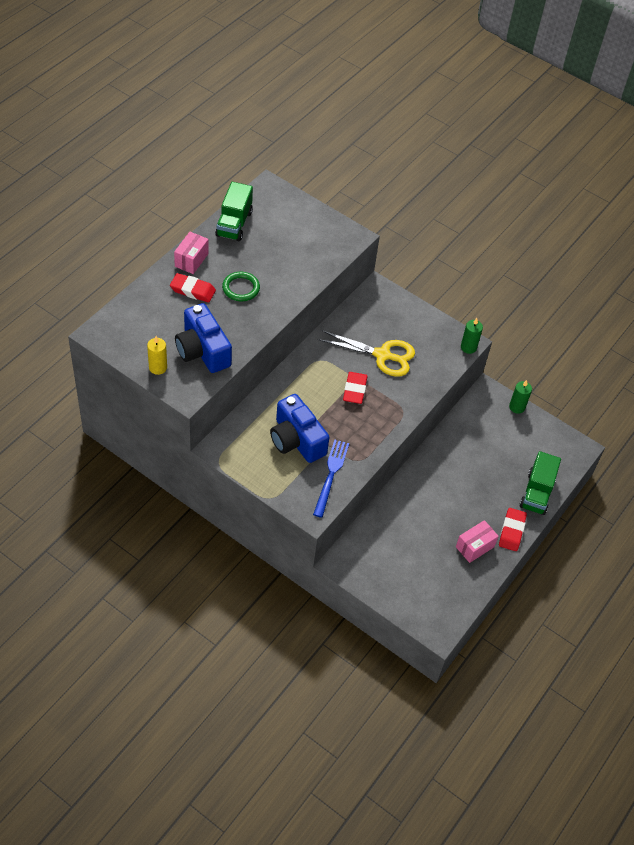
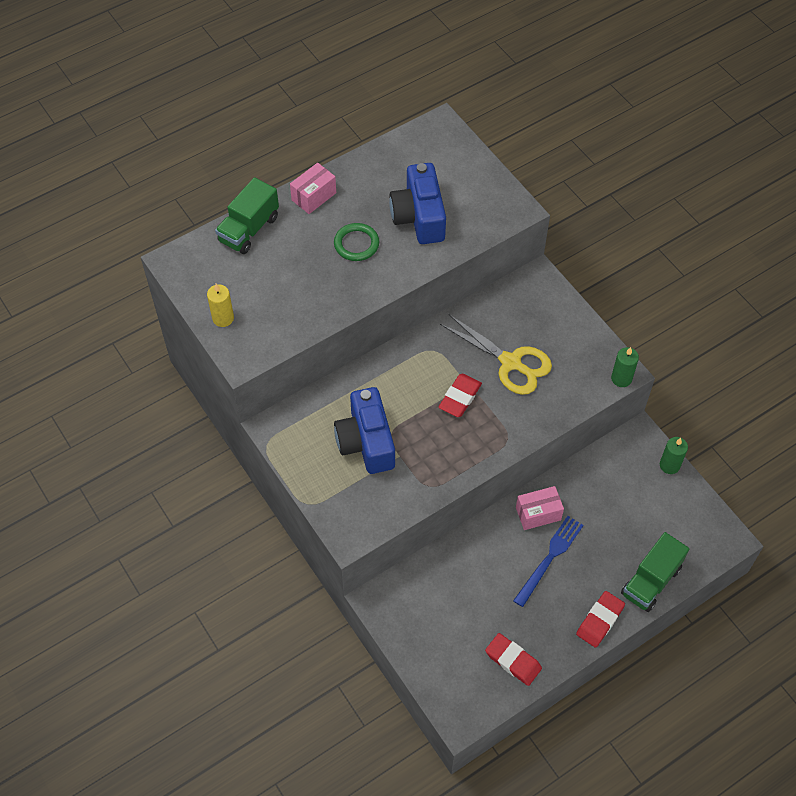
camera: 25 degrees right, 5 degrees up
red eraser [170,273,216,303] -> red eraser moved to [485,633,542,686]
blue camera [175,303,232,373] -> blue camera moved to [389,163,446,244]
green truck [215,182,253,241] -> green truck moved to [215,177,279,254]
blue fork [313,440,349,518] -> blue fork moved to [513,516,584,607]
pink box [456,520,499,563] -> pink box moved to [516,486,564,530]

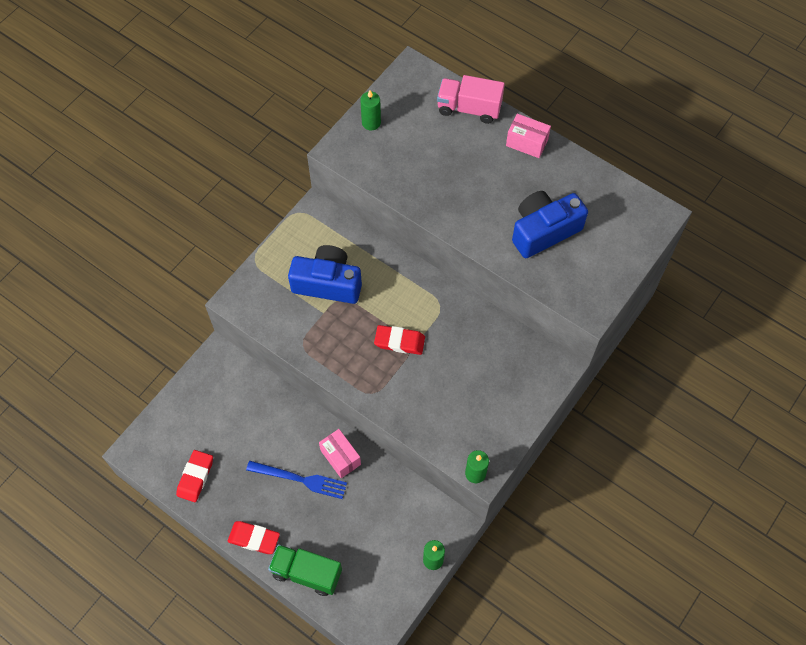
camera: 70 degrees right, 5 degrees up
yellow candle [207,284,234,327] -> green candle [360,90,381,131]
green truck [215,177,279,254] -> pink truck [437,75,505,124]
green ring [334,223,379,261] -> none
blue camera [334,387,395,474] -> blue camera turned 45 degrees clockwise [288,245,362,304]
yellow scissors [440,314,552,395] -> none

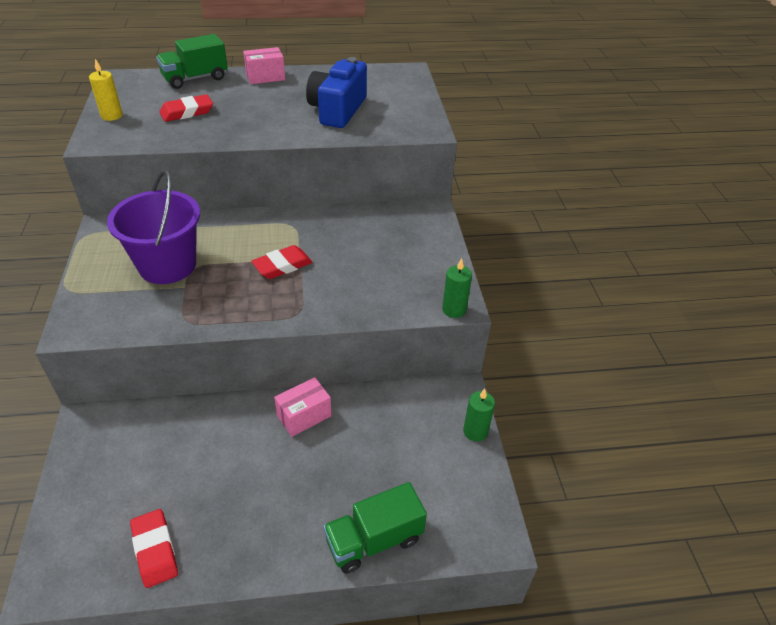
camera: 45 degrees left, 20 degrees down
red eraser [228,521,280,554] -> red eraser moved to [160,94,213,122]
blue fork [246,461,347,499] -> none
blue camera [288,245,362,304] -> purple bucket [107,170,200,284]
pink box [319,429,361,478] -> pink box turned 45 degrees counterclockwise [274,377,332,437]
green candle [360,90,381,131] -> yellow candle [89,59,123,121]
pink truck [437,75,505,124] -> green truck [156,34,228,89]

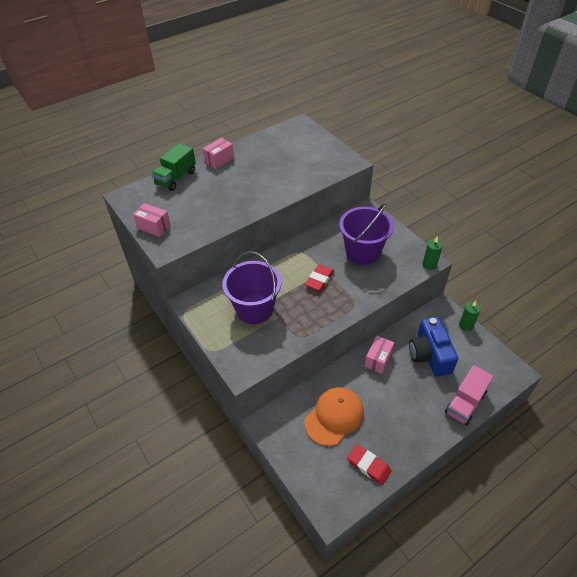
camera: 25 degrees left, 5 degrees up
yellow candle [89,59,123,121] -> pink box [133,203,171,237]
red eraser [160,94,213,122] -> none
blue camera [306,57,367,128] -> blue camera moved to [409,317,458,377]
green truck [323,482,427,574] -> pink truck [445,365,493,425]
none -> orange cap [304,387,364,446]
none -> purple bucket [339,203,394,265]

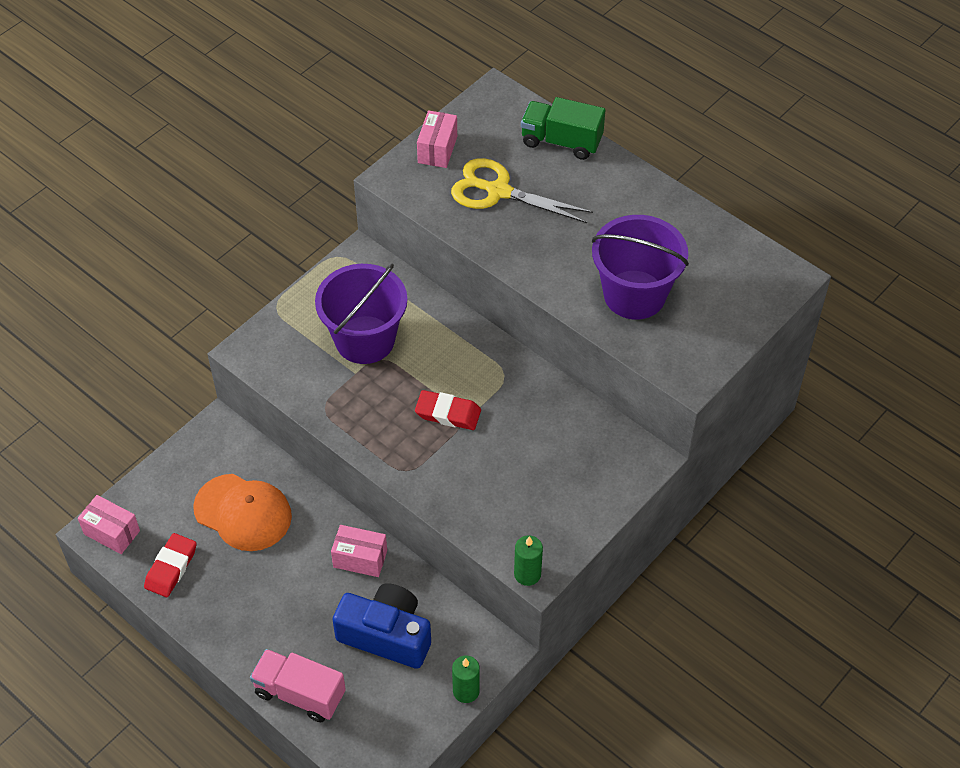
camera: 75 degrees right, 5 degrees up
pink box [203,138,234,169] -> pink box moved to [78,495,140,554]
purple bucket [339,203,394,265] -> purple bucket moved to [592,215,689,320]
blue camera [409,317,458,377] -> blue camera turned 45 degrees clockwise [333,583,431,669]
none -> yellow scissors [451,158,593,223]

